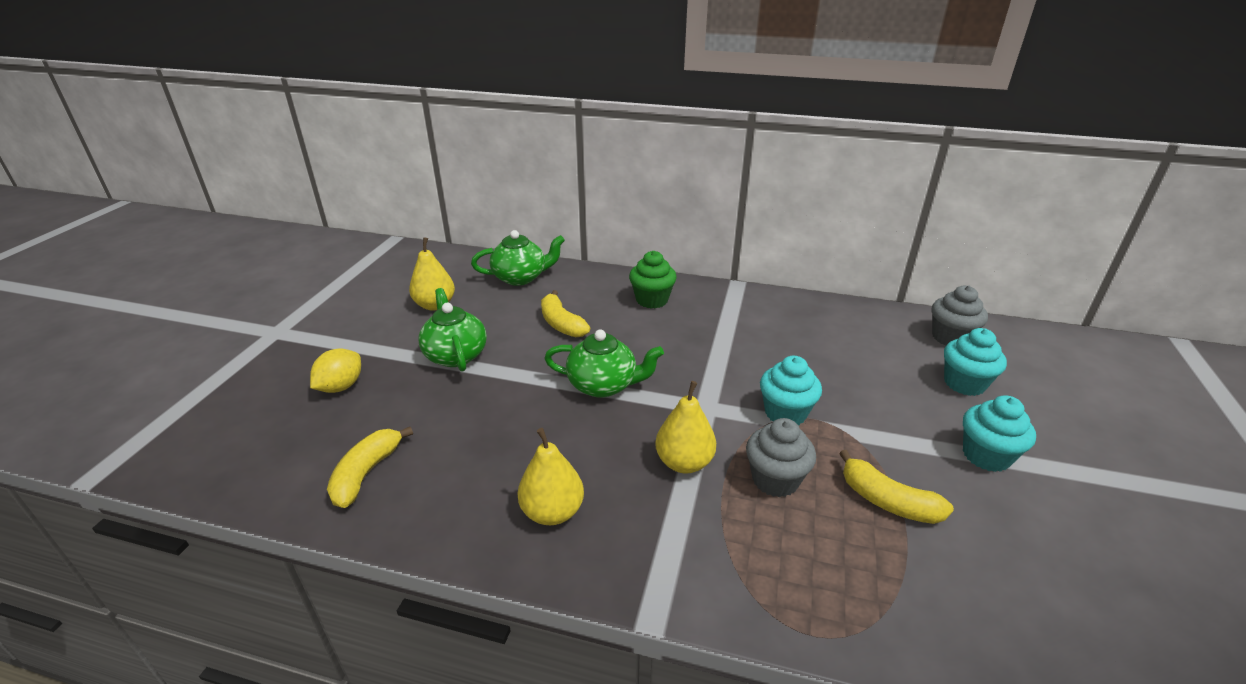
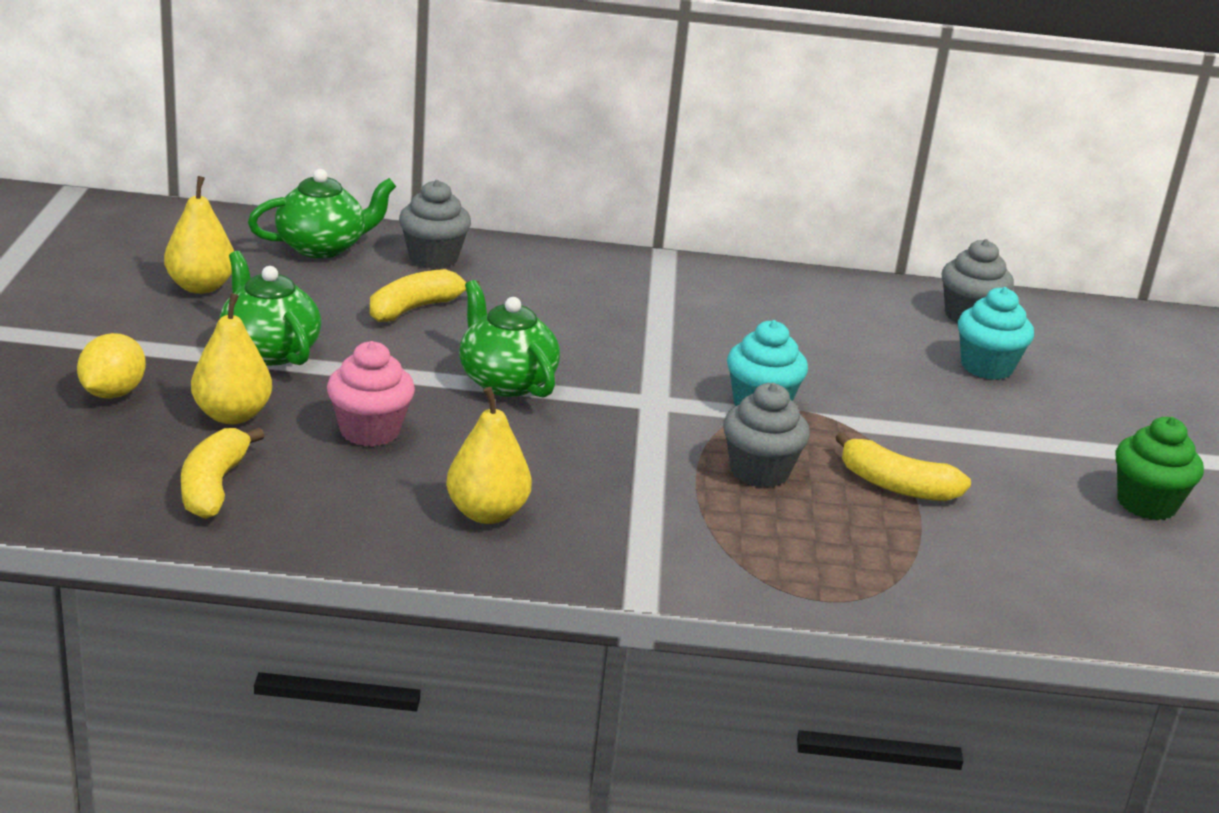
camera: 15 degrees left, 5 degrees down
yellow banana [541,290,590,337] -> yellow banana turned 90 degrees clockwise [370,269,480,322]
green teapot [544,329,664,398] -> green teapot turned 120 degrees counterclockwise [459,280,560,397]
green cupcake [629,251,677,309] -> green cupcake moved to [1116,417,1204,520]
yellow pear [655,381,716,474] -> yellow pear moved to [191,293,272,424]
turquoise cupcake [963,395,1036,472] -> none
none -> pink cupcake [327,341,415,447]
none -> grey cupcake [399,180,471,269]

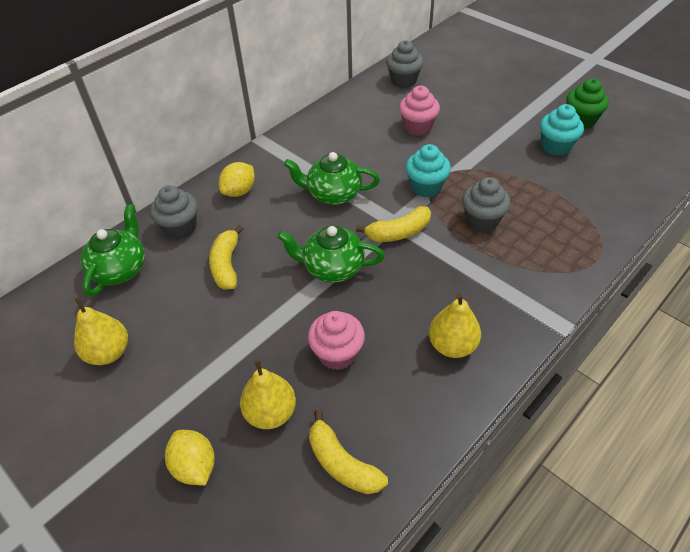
camera: 45 degrees left, 20 degrees up
green teapot [219,251,321,366] -> green teapot moved to [284,152,380,205]
yellow banana [835,432,971,501] -> yellow banana moved to [356,206,431,242]
turquoise cupcake [958,287,1034,380] -> turquoise cupcake moved to [540,104,584,156]
none -> yellow lemon [219,162,255,197]
none -> pink cupcake [399,86,440,136]

